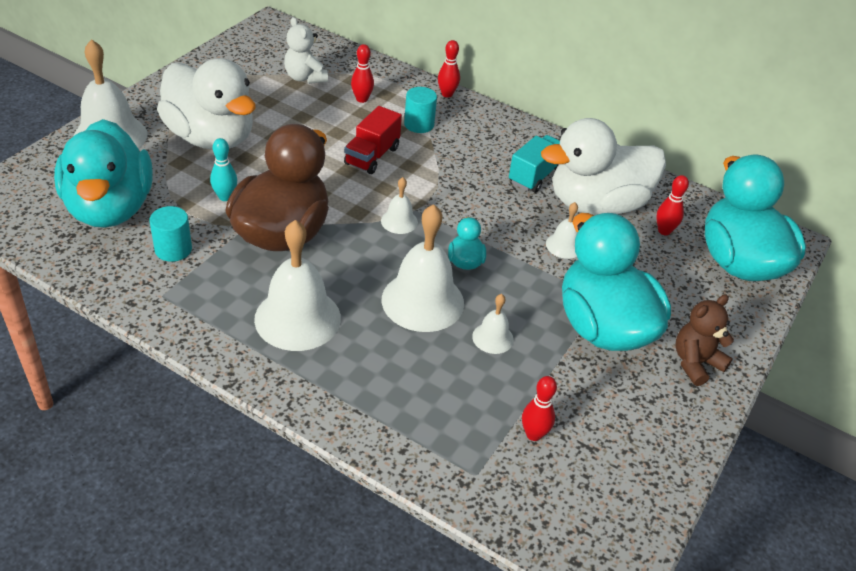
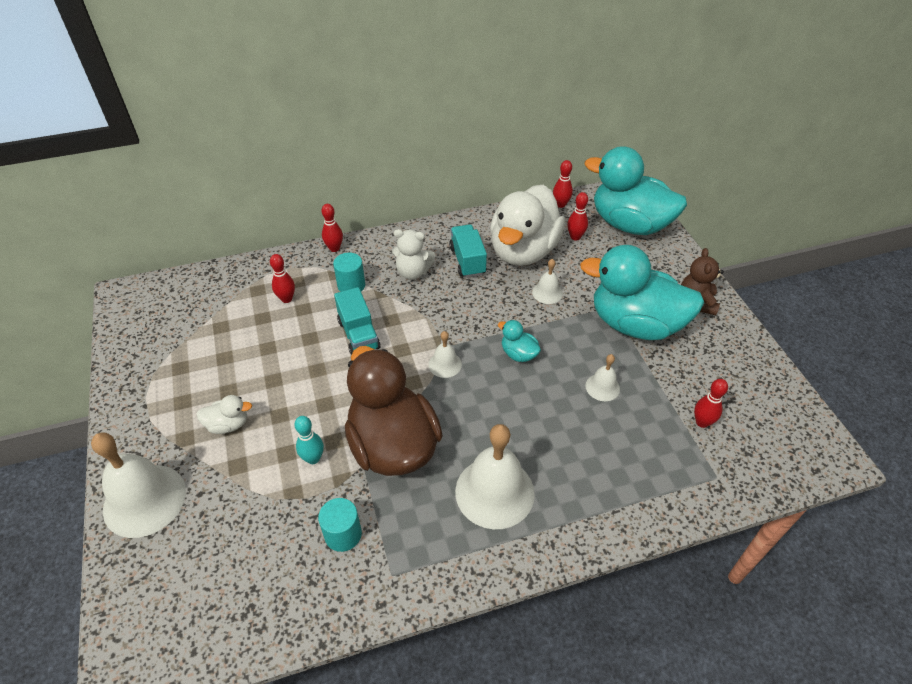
camera: 45 degrees left, 5 degrees up
turquoise duck [54,119,153,228] -> none
white duck [157,58,256,150] -> white duck [196,395,252,434], size x0.41
white teddy bear [284,17,328,84] -> white teddy bear moved to [392,229,435,280]
red truck [344,106,402,174] -> turquoise truck [334,287,380,355]
white bell [382,204,464,332] -> none
none -> red bowling pin [553,160,573,208]

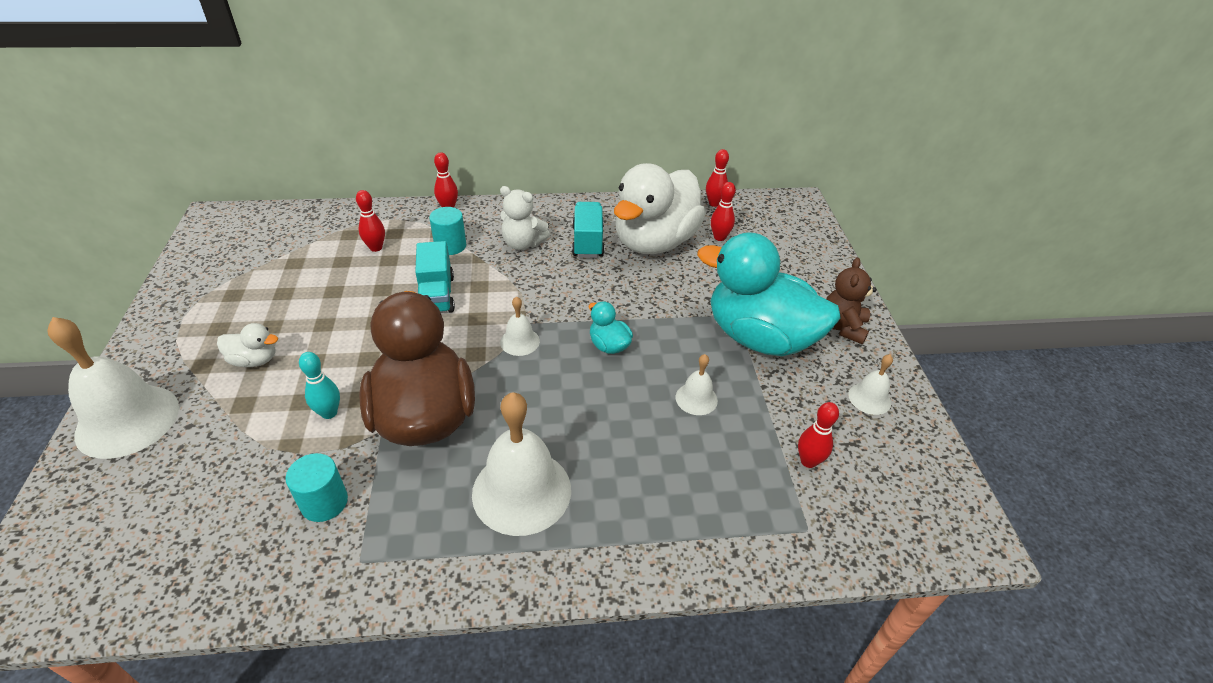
camera: 10 degrees right, 5 degrees down
white bell [532,259,563,304] -> white bell moved to [848,354,893,415]
turquoise duck [585,146,687,235] -> none

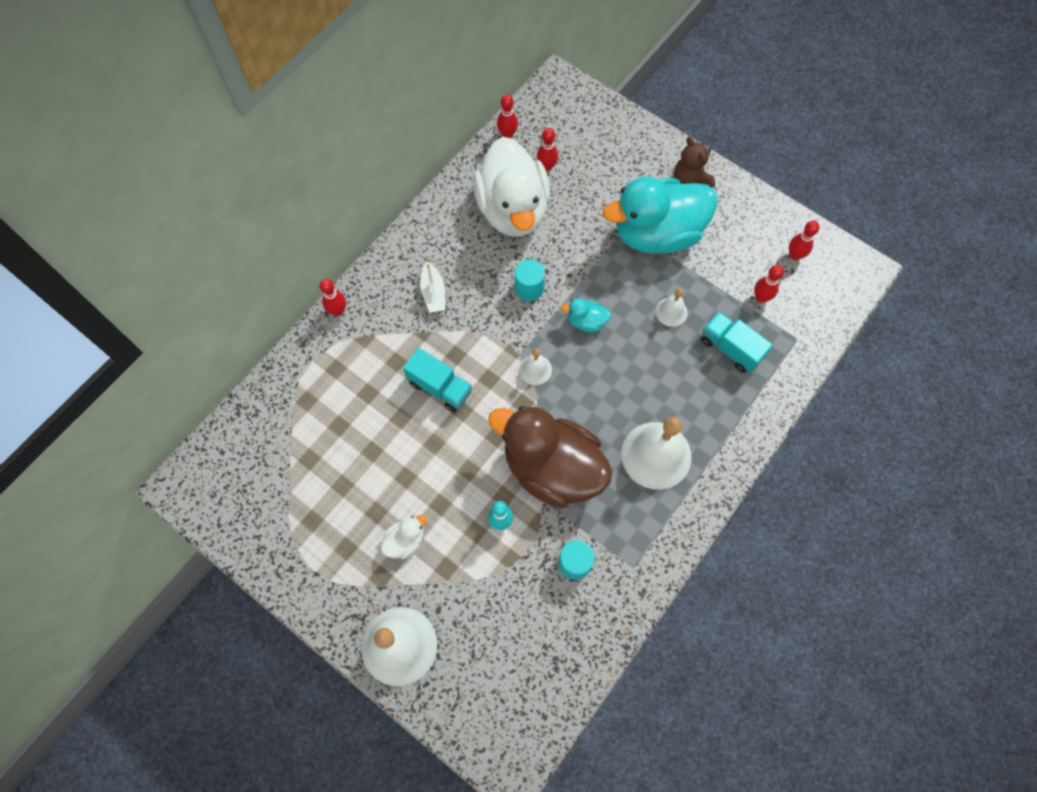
camera: 45 degrees left, 25 degrees up
red bowling pin [356,190,385,252] -> red bowling pin moved to [789,221,819,260]
turquoise cylinder [429,207,466,255] -> turquoise cylinder moved to [515,259,545,301]
white teddy bear [500,186,550,250] -> white boat [420,261,445,313]
turquoise truck [572,202,605,258] -> turquoise truck moved to [701,311,773,373]
white bell [848,354,893,415] -> none

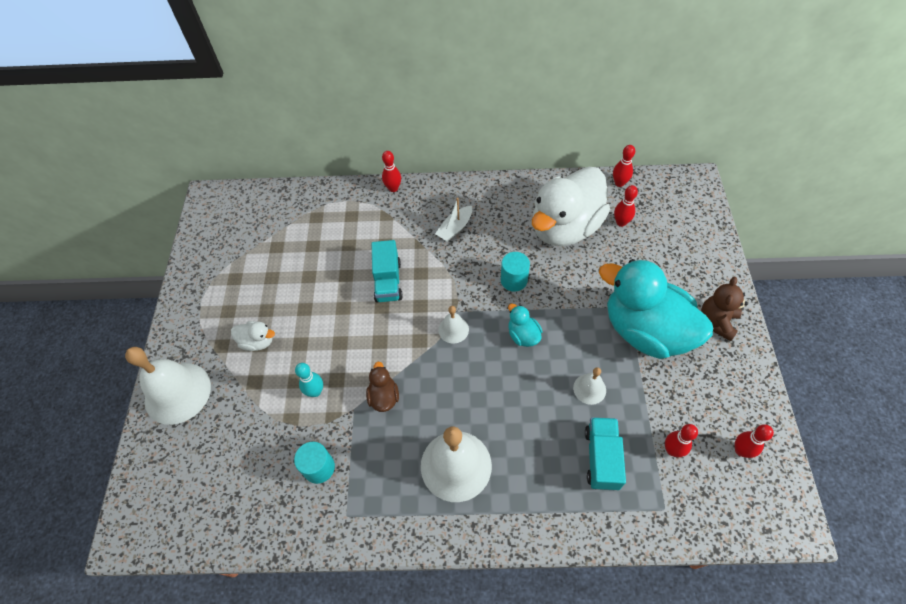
camera: 55 degrees right, 10 degrees down
brown duck [488,406,613,508] -> brown duck [366,362,399,412], size x0.41

